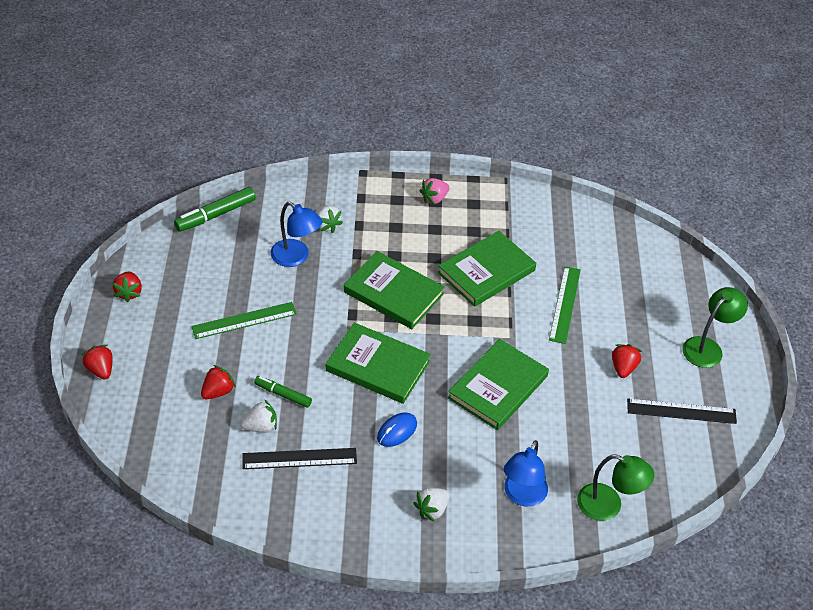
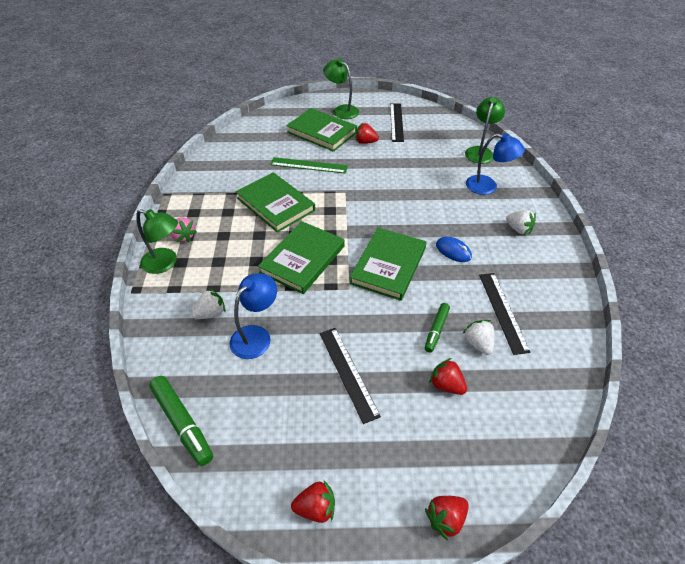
camera: 90 degrees left, 0 degrees up
green ruler [191,302,297,339] -> black ruler [320,328,381,424]
green book [448,339,549,430] -> green book moved to [286,108,357,152]
none -> green lamp [136,209,178,274]

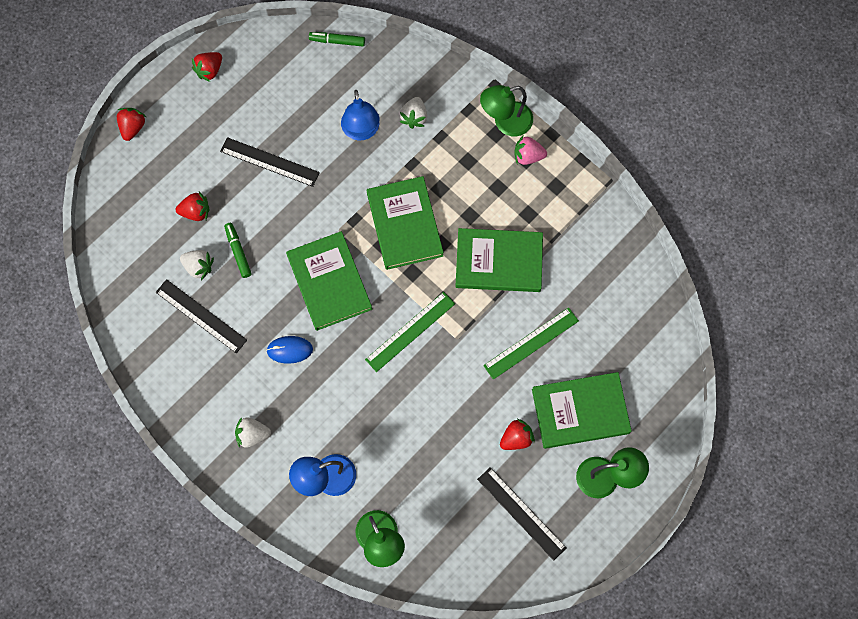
camera: 135 degrees right, 25 degrees up
green marker [149,376,213,466] -> green marker [309,32,365,46], size x0.63
none -> green ruler [365,292,455,372]

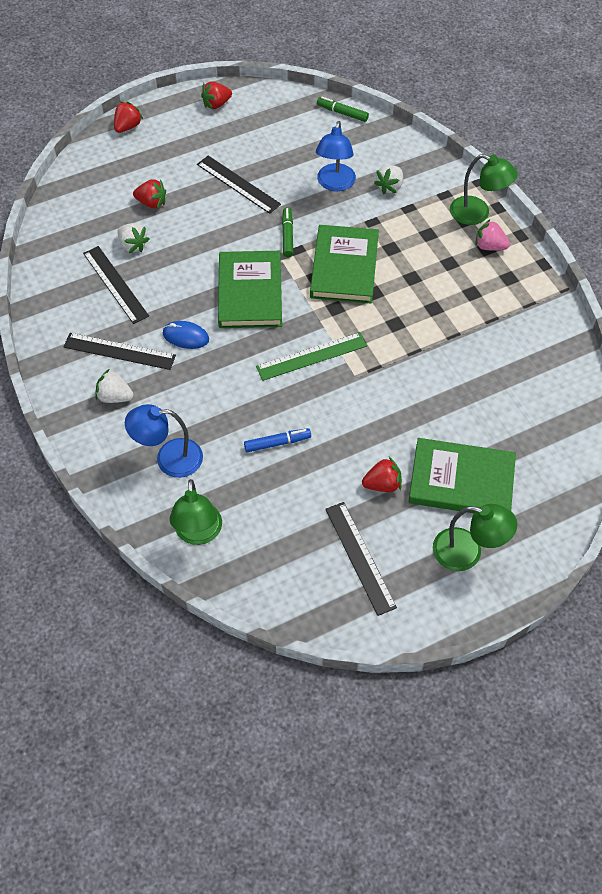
camera: 20 degrees right, 15 degrees down
green marker [224,223,252,278] -> green marker moved to [282,207,293,257]
green book [455,228,543,292] -> none
green lamp [480,85,533,136] -> green lamp turned 150 degrees counterclockwise [450,154,518,225]
green ruler [483,308,579,380] -> none
none -> black ruler [63,333,176,370]
none -> blue marker [244,428,311,452]

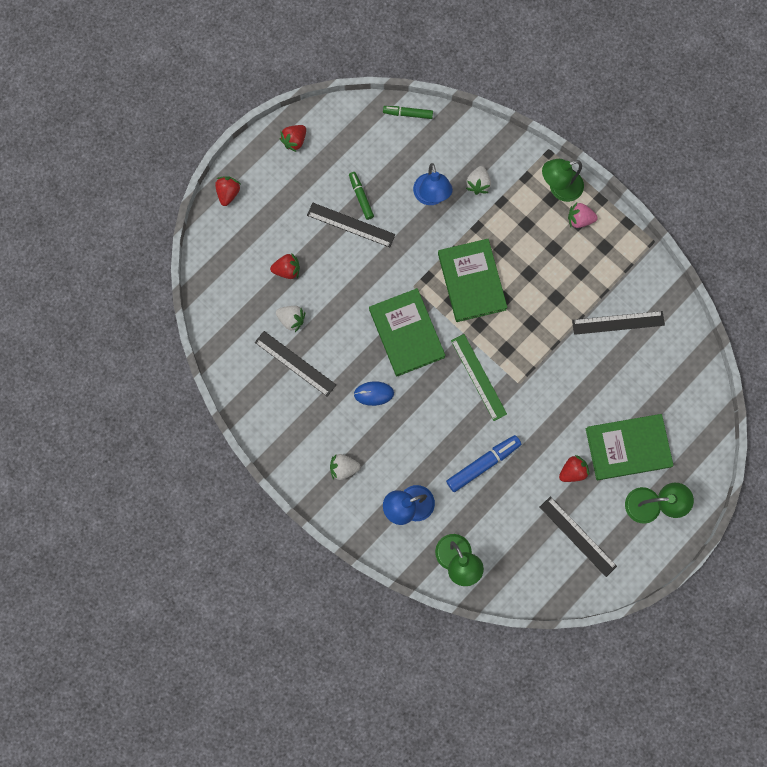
camera: 20 degrees left, 20 degrees up
black ruler [63,333,176,370] -> black ruler moved to [572,311,665,335]
blue marker [244,428,311,452] -> blue marker [446,435,521,492], size x1.58
green ruler [256,332,367,381] -> green ruler turned 75 degrees counterclockwise [451,334,507,421]
green marker [282,207,293,257] -> green marker moved to [349,172,374,220]
green lamp [450,154,518,225] -> green lamp turned 150 degrees clockwise [542,159,584,202]

